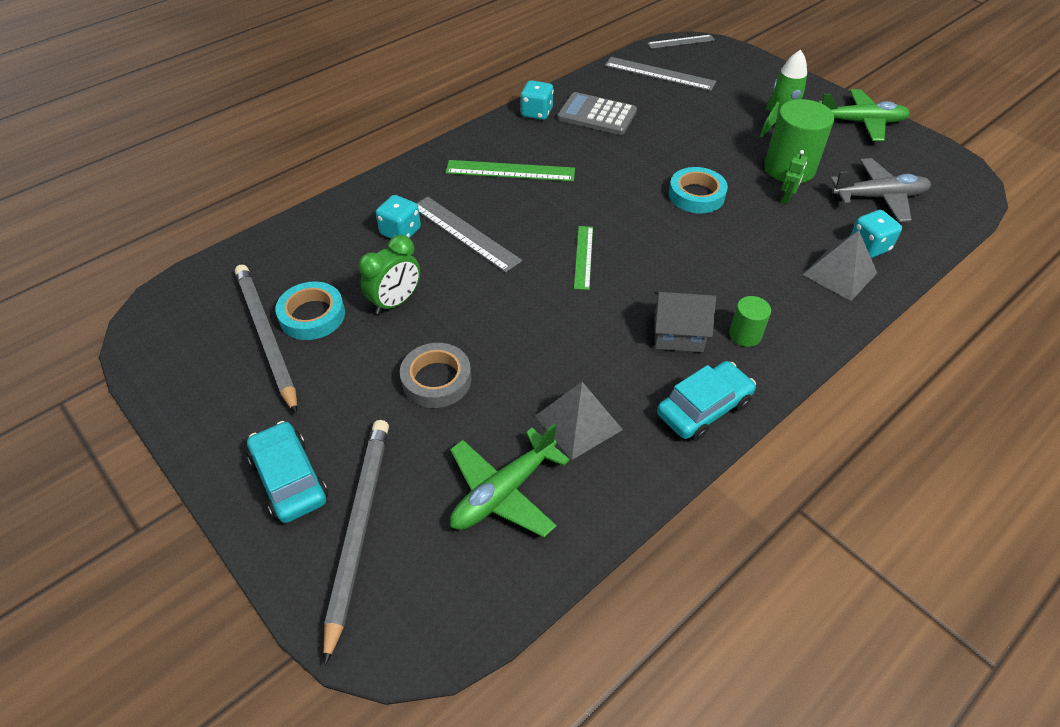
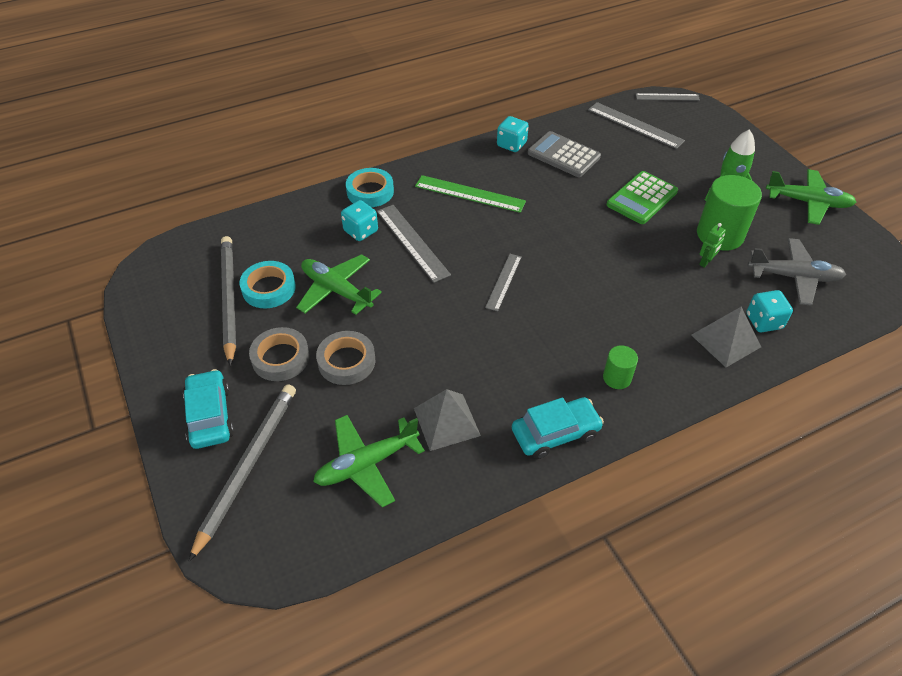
camera: 15 degrees right, 0 degrees up
green clock [359,235,420,314] -> green plane [296,254,382,315]
green ruler [574,226,593,290] -> grey ruler [485,254,521,311]
grey house [654,292,716,352] -> none
turquoise tape [669,167,728,214] -> turquoise tape moved to [346,168,394,207]
none -> grey tape [249,327,310,381]
none -> green calculator [606,171,678,224]

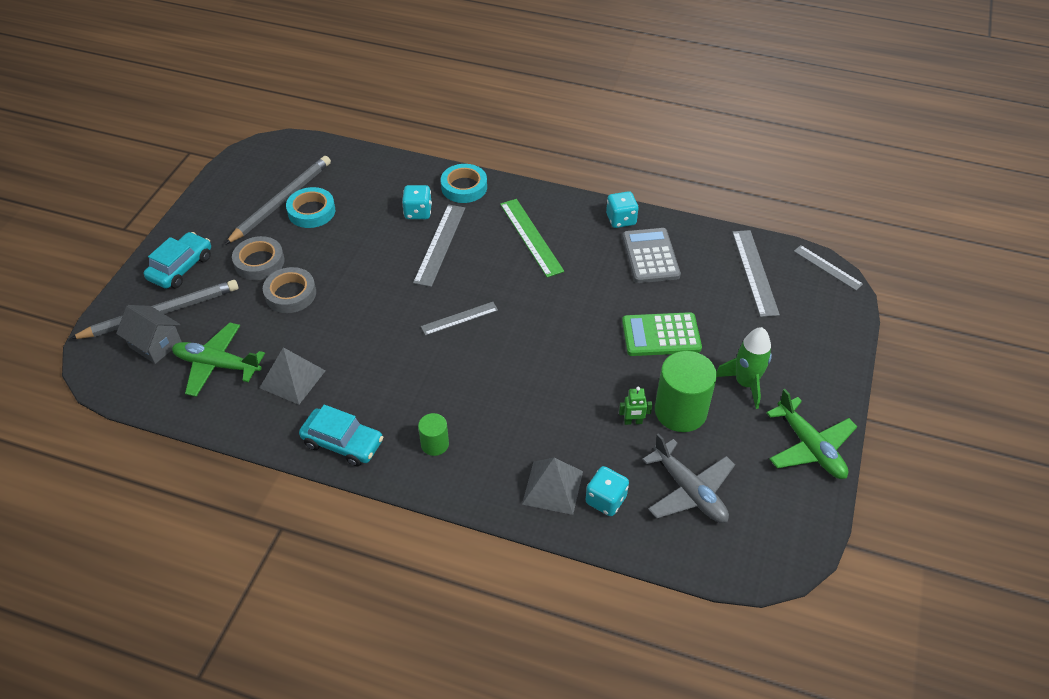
camera: 45 degrees right, 0 degrees up
green plane [296,254,382,315] -> none
none -> grey house [116,305,182,364]

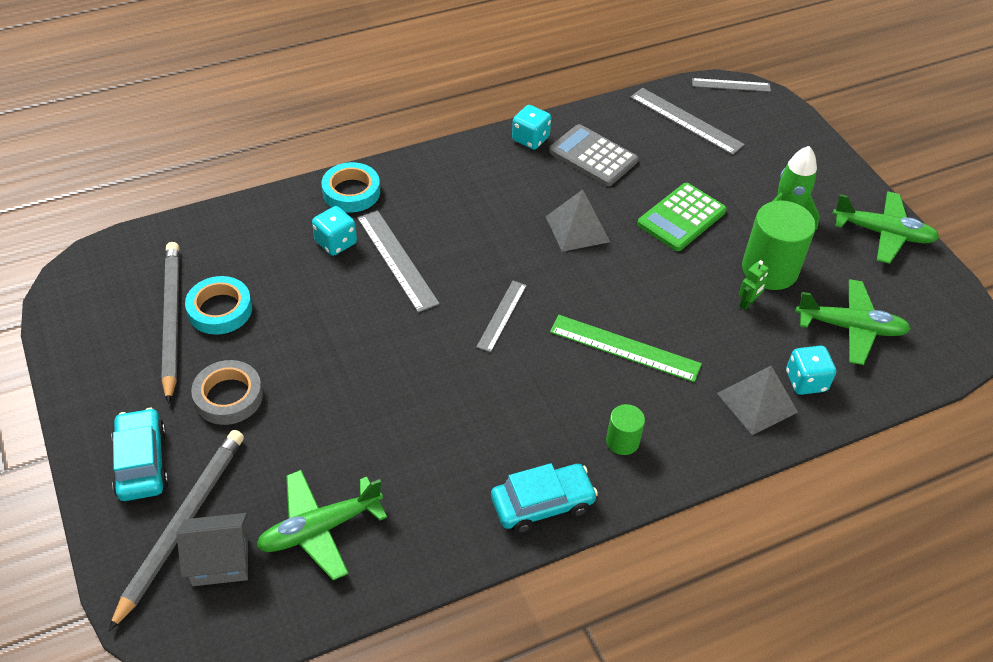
camera: 45 degrees left, 0 degrees up
grey pyramid [260,347,326,405] -> grey pyramid moved to [546,190,610,252]
grey tape [263,267,316,313] -> none
green ruler [500,199,564,277] -> green ruler moved to [550,315,702,382]
grey plane [642,433,735,523] -> green plane [795,279,911,365]

